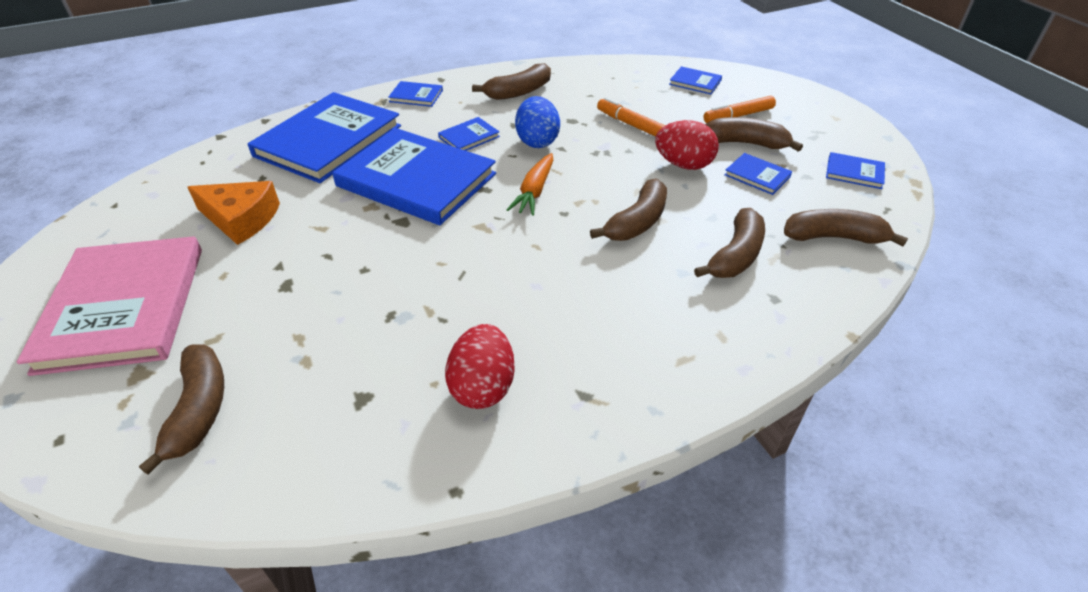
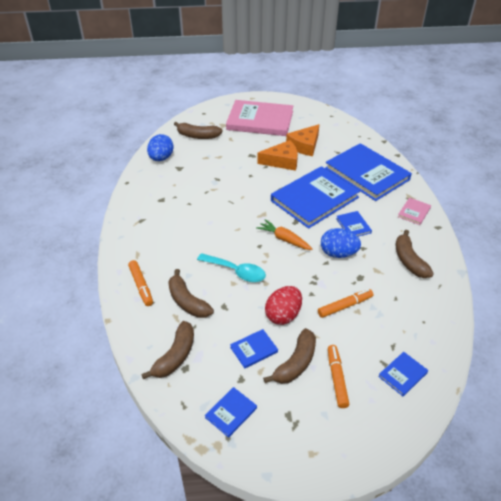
camera: 110 degrees right, 0 degrees up
blue book [388,81,443,107] -> pink book [398,198,431,225]
red egg [445,324,515,409] -> none
brown banana [590,178,667,241] -> turquoise spoon [197,253,266,282]
none -> orange marker [128,260,153,306]
none -> blue egg [147,134,174,161]
none -> orange cheese [257,140,298,171]

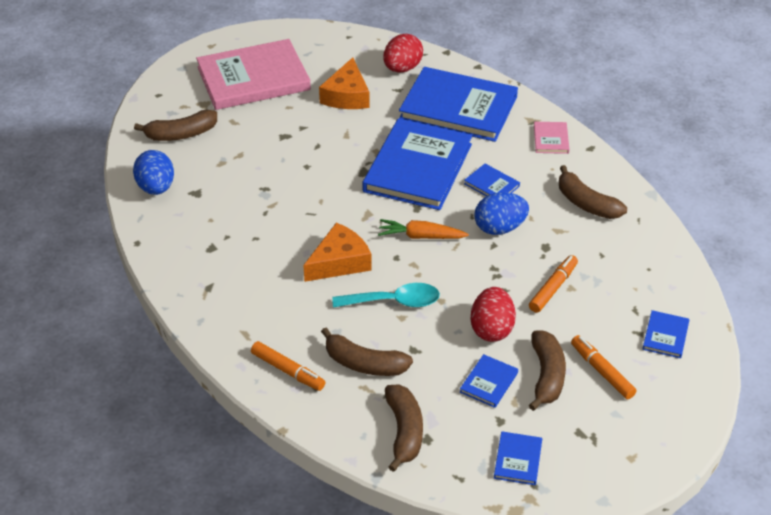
camera: 30 degrees left, 0 degrees up
orange cheese [257,140,298,171] -> orange cheese moved to [303,223,372,282]
none -> red egg [383,34,423,73]

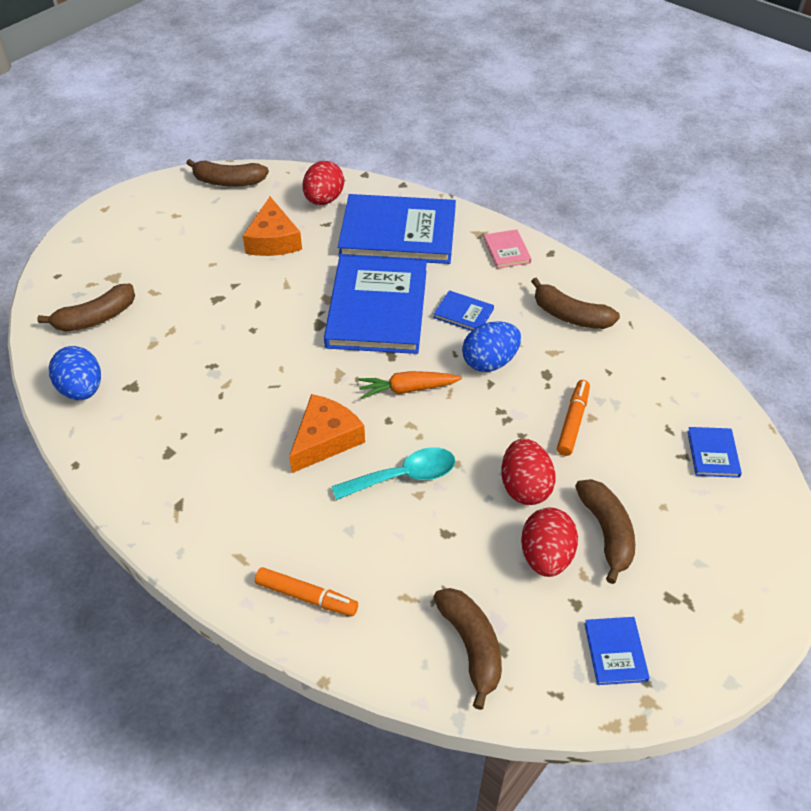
camera: 15 degrees left, 5 degrees up
pink book [196,39,311,110] -> none
brown banana [321,328,413,376] -> brown banana moved to [186,159,269,187]
blue book [460,354,518,408] -> red egg [521,508,578,577]
orange marker [571,335,637,399] -> none

